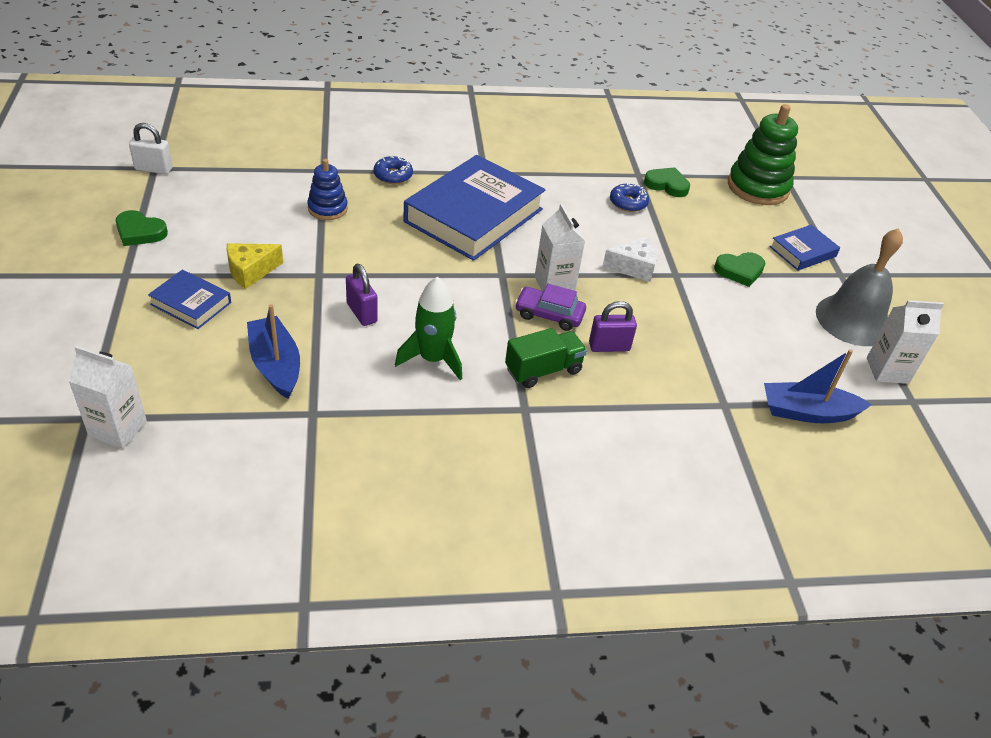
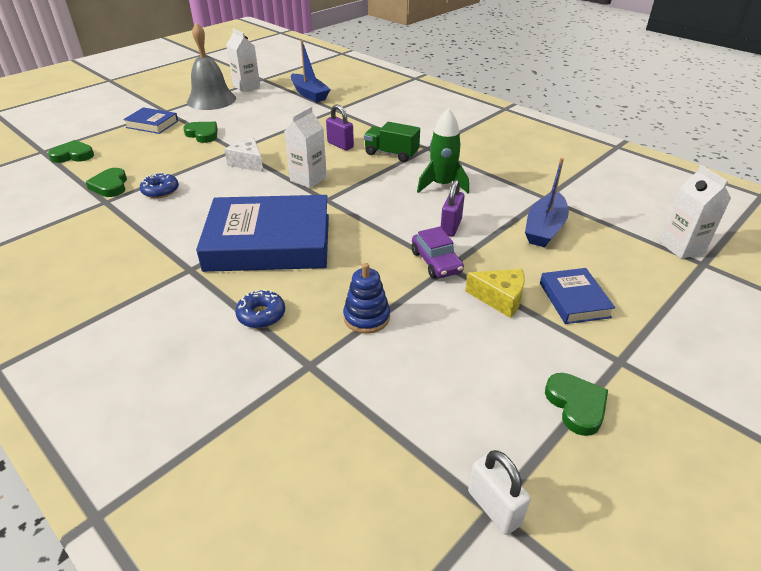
camera: 125 degrees left, 5 degrees down
purple car [515,284,586,331] -> purple car moved to [412,227,464,278]
green stacking toy [728,104,798,205] -> green heart [48,140,94,163]

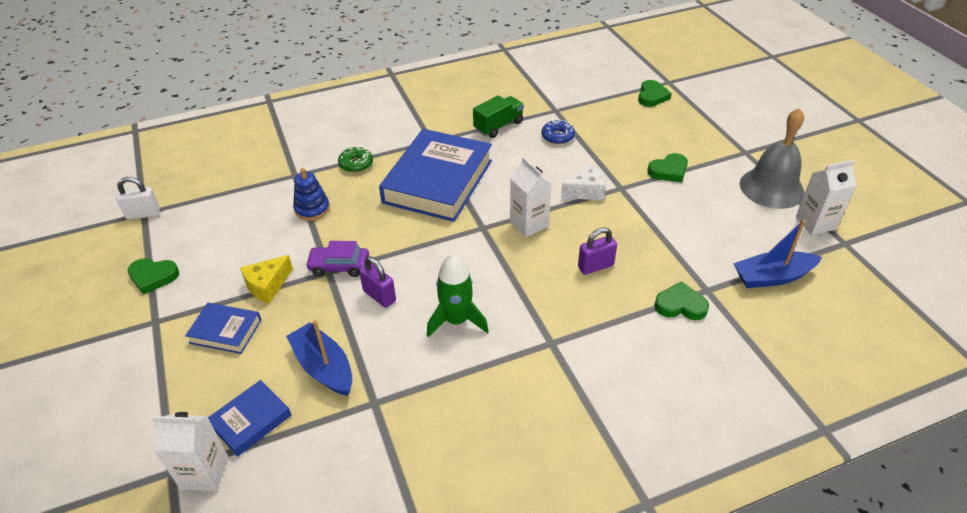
camera: 115 degrees right, 5 degrees up
green heart [86,168,127,197] -> green heart moved to [654,281,709,320]
blue book [123,107,178,134] -> blue book moved to [208,380,291,457]
blue donut [235,289,285,328] -> green donut [338,146,373,173]
green truck [364,122,420,162] -> green truck moved to [473,95,524,138]

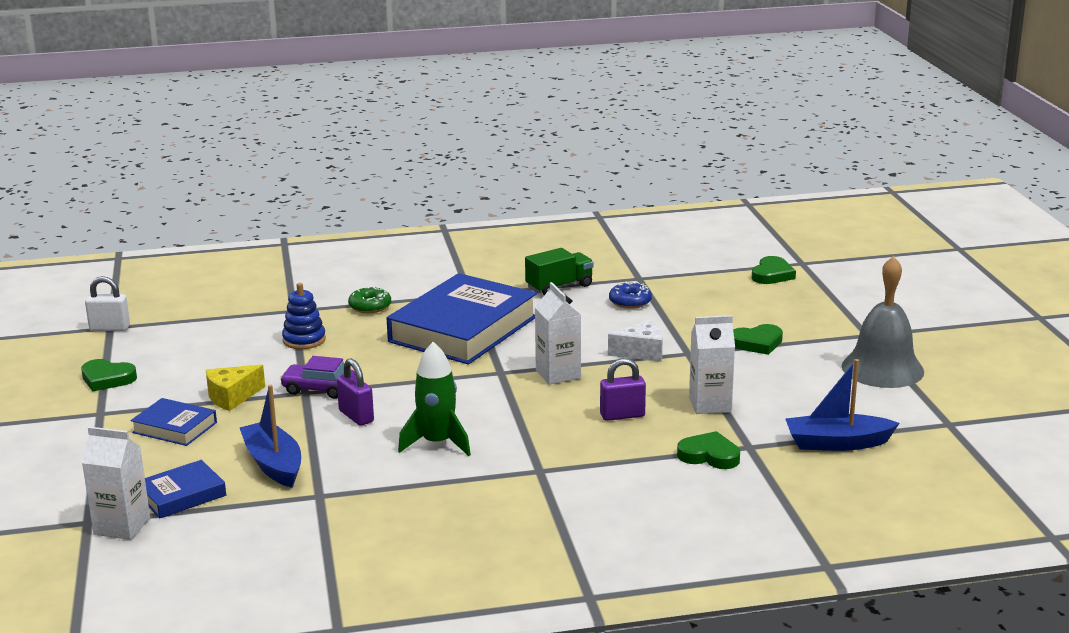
camera: 10 degrees right, 20 degrees down
white carton [796,160,857,235] -> white carton moved to [689,315,735,414]

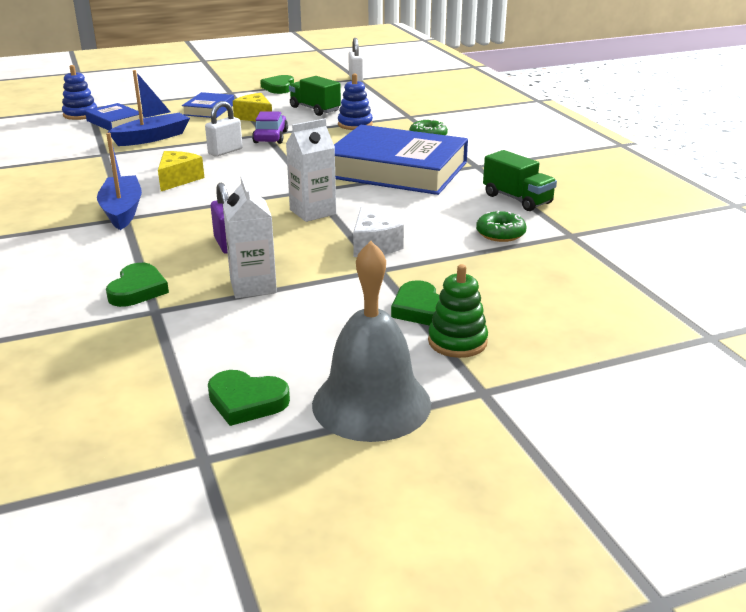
camera: 80 degrees right, 5 degrees up
white carton [82,427,150,540] -> blue stacking toy [62,65,97,120]
purple padlock [337,358,374,426] -> white padlock [205,101,243,157]
green rocket [398,342,471,456] -> yellow cheese [158,151,204,191]
blue donut [609,282,652,309] -> green donut [476,211,526,242]
green heart [752,256,796,284] -> green heart moved to [208,370,290,426]
blue boat [786,359,900,451] -> blue boat moved to [97,133,142,230]
none -> green truck [289,76,341,116]
none -> green stacking toy [428,264,488,358]

